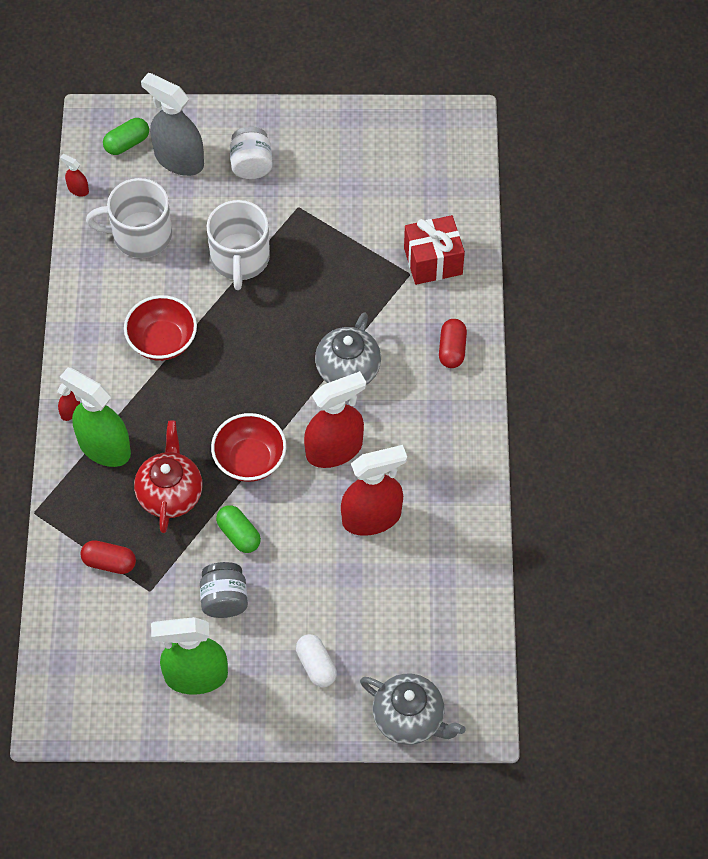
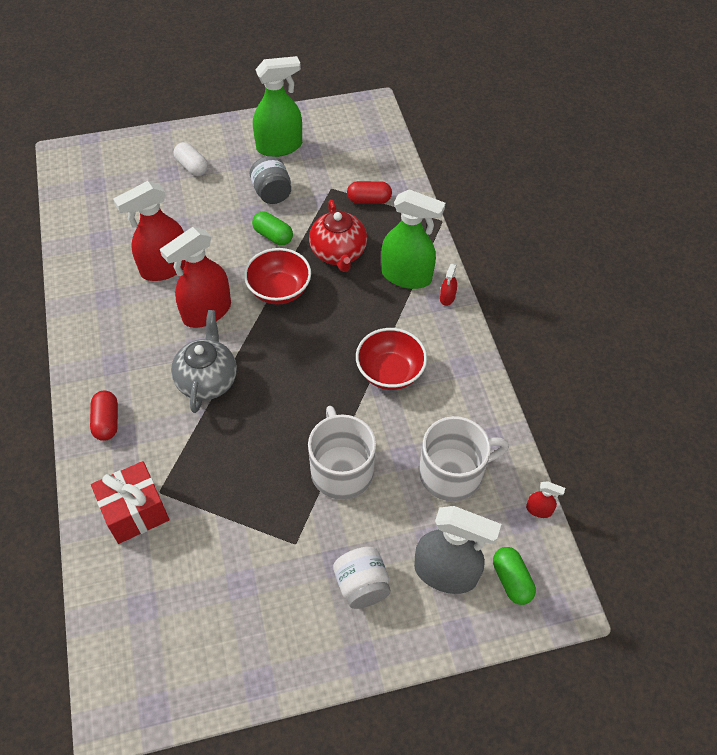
camera: 165 degrees right, 5 degrees down
green capsule [103,118,149,155] -> green capsule turned 60 degrees counterclockwise [493,547,536,605]
grey teapot [360,674,466,745] -> none

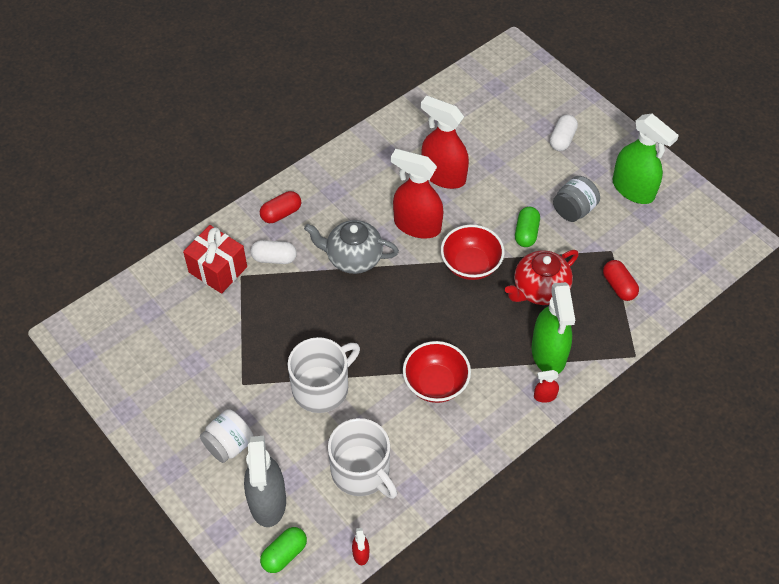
camera: 65 degrees right, 0 degrees up
grey teapot [171,310,237,413] -> grey teapot turned 150 degrees counterclockwise [304,220,399,274]
none -> white capsule [251,240,297,264]

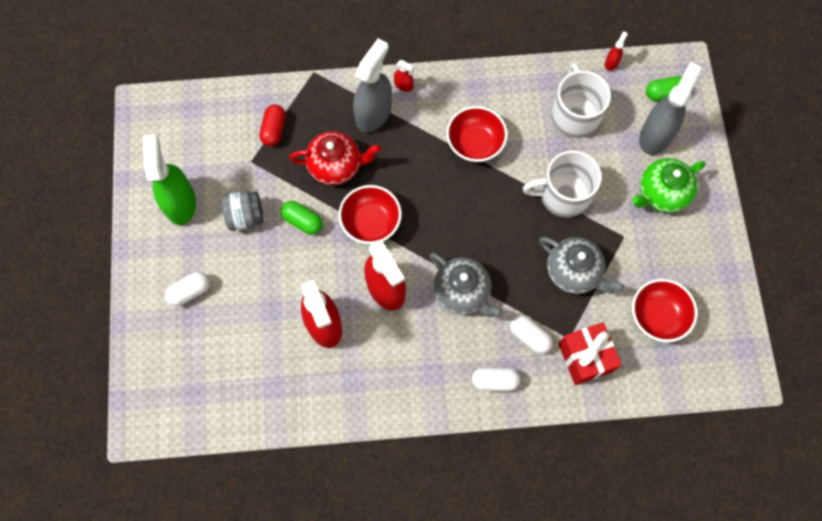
camera: 145 degrees left, 15 degrees up
white jar [200,409,254,463] -> green teapot [632,158,706,213]
red capsule [260,191,301,223] -> white capsule [472,367,520,391]
green capsule [515,207,540,247] -> green capsule turned 75 degrees clockwise [281,201,323,235]
green spray bottle [532,282,575,374] -> grey spray bottle [353,39,392,132]
none -> grey teapot [539,237,625,294]
none -> red bowl [632,279,698,342]

